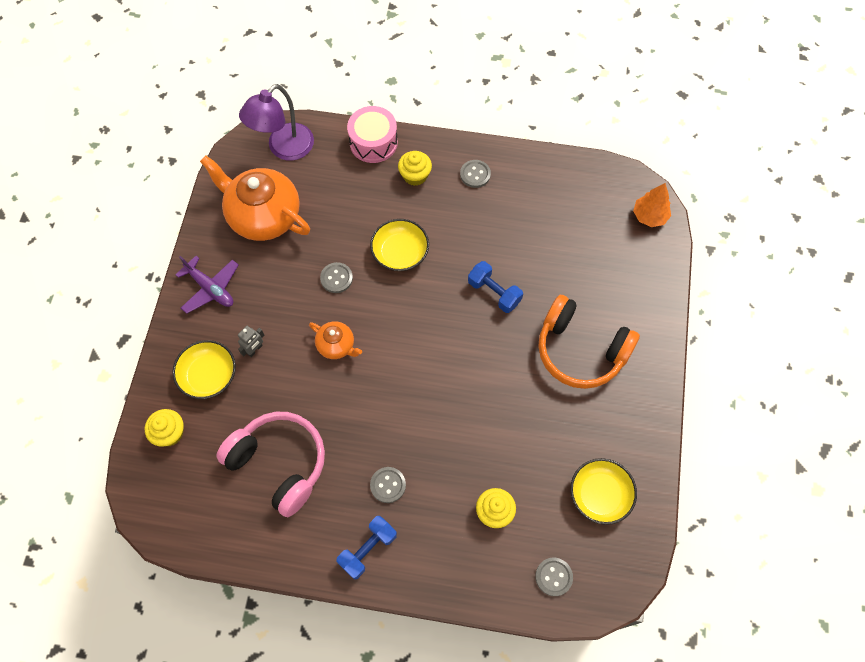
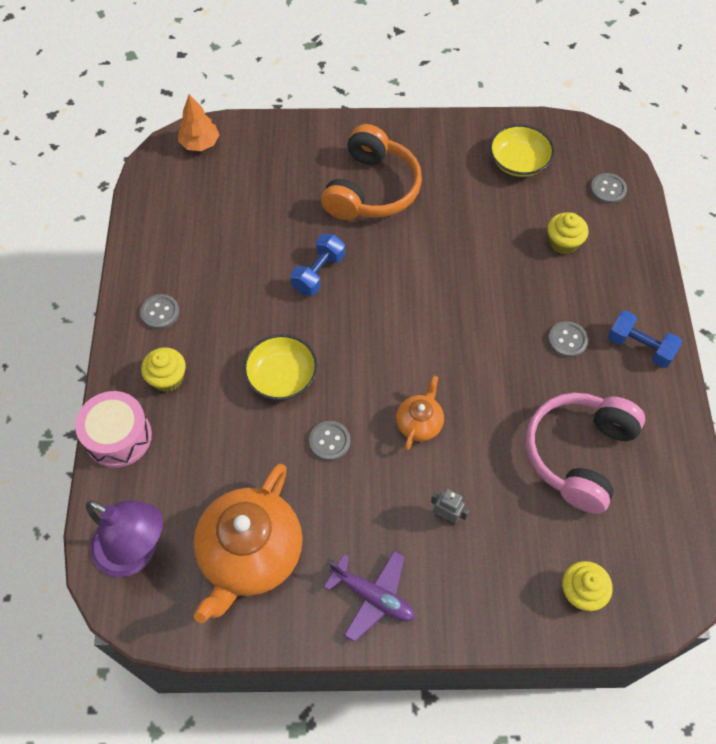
camera: 100 degrees left, 5 degrees down
yellow bowl [172,340,236,399] -> none
purple plane [175,256,239,314] -> purple plane turned 90 degrees clockwise [324,551,415,642]

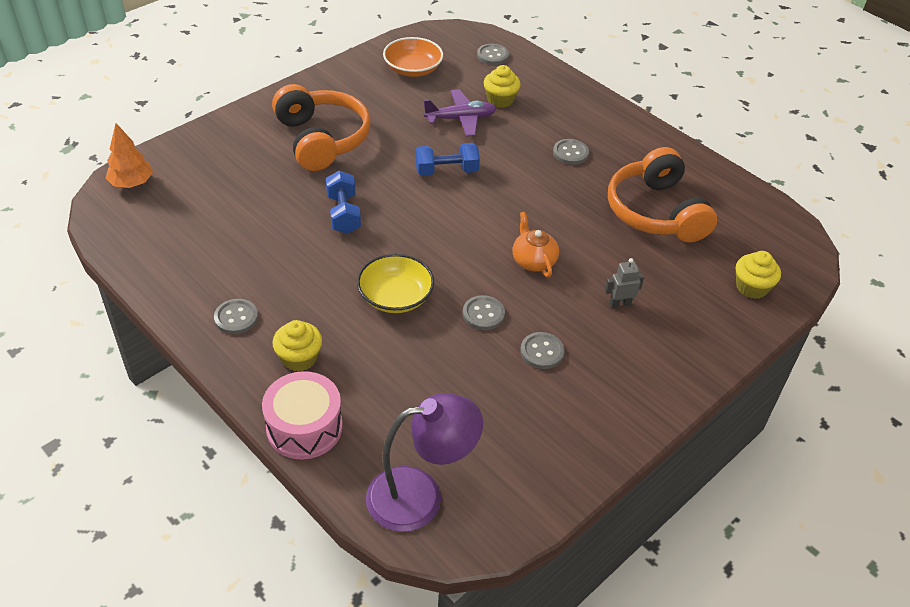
camera: 45 degrees left, 15 degrees down
orange teapot [194,463,302,623] -> none
purple plane [324,551,415,642] -> purple plane moved to [423,89,497,137]
yellow bowl [490,124,554,177] -> orange bowl [383,37,443,77]
pink headphones [526,393,645,514] -> orange headphones [608,147,717,242]
blue dumbbell [608,311,682,368] -> blue dumbbell moved to [415,143,480,176]
none -> grey button [520,332,564,369]

